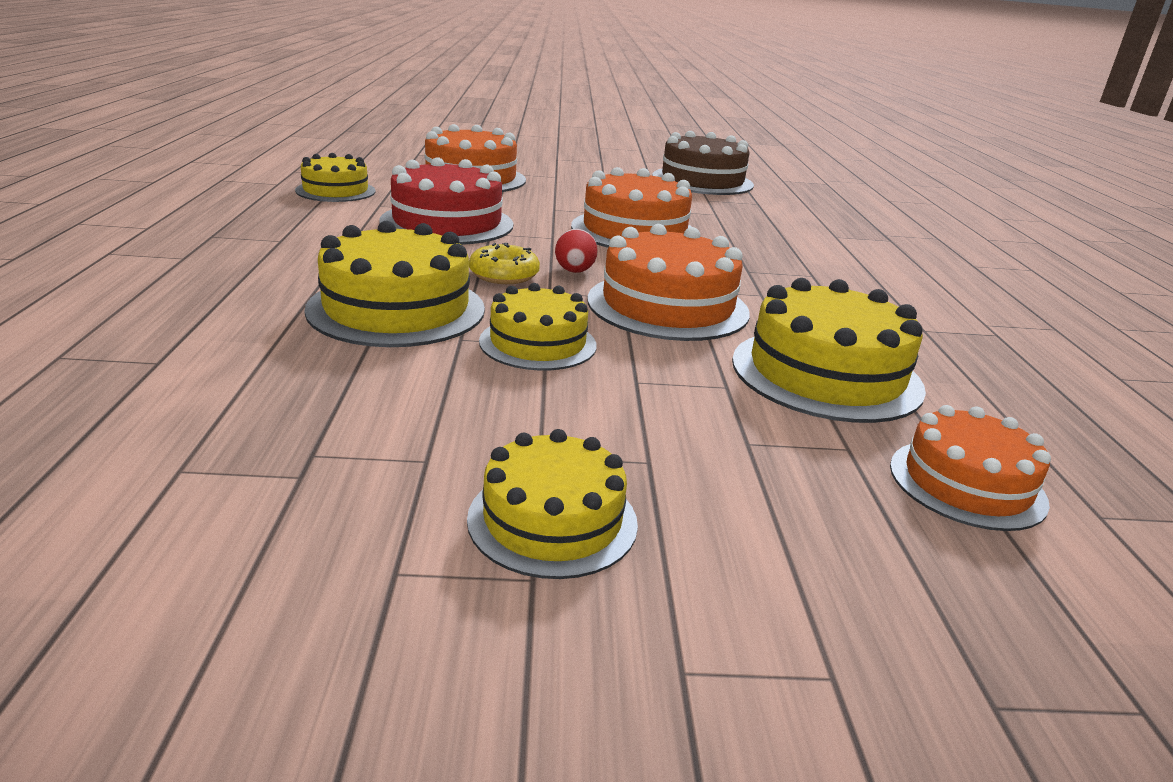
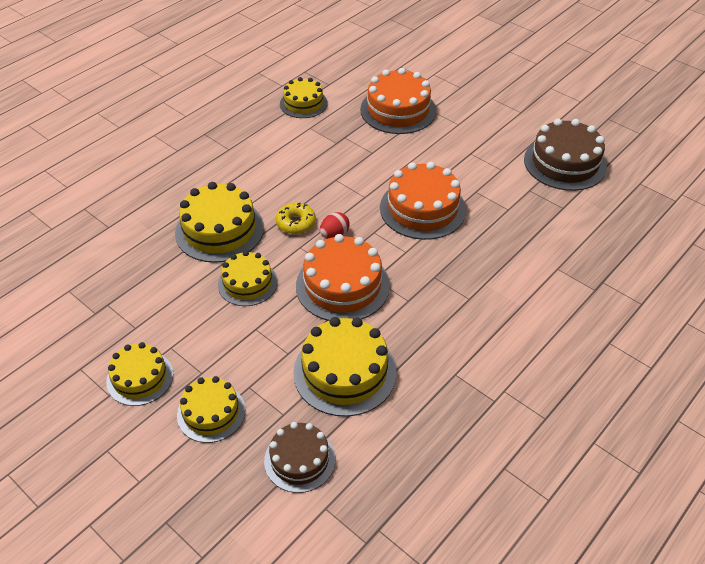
camera: 45 degrees right, 20 degrees up
red cake [379,157,513,245] -> none
orange cake [890,405,1051,531] -> brown cake [264,422,335,493]
none -> yellow cake [177,376,246,443]

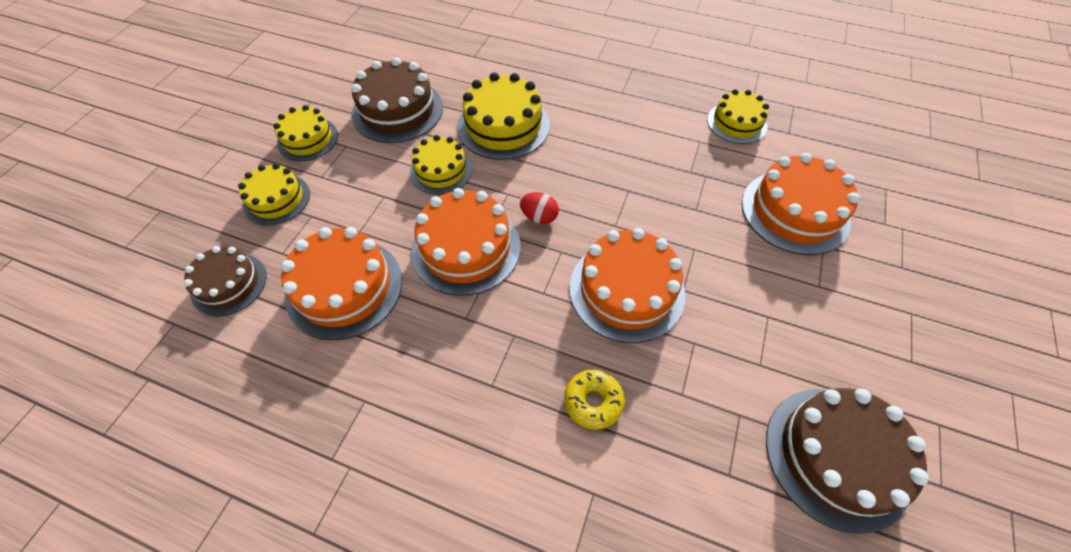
camera: 70 degrees right, 10 degrees up
yellow donut [276,203,316,234] -> yellow donut moved to [564,370,625,430]
yellow cake [293,317,397,417] -> orange cake [281,227,402,340]
none -> brown cake [351,57,443,143]

